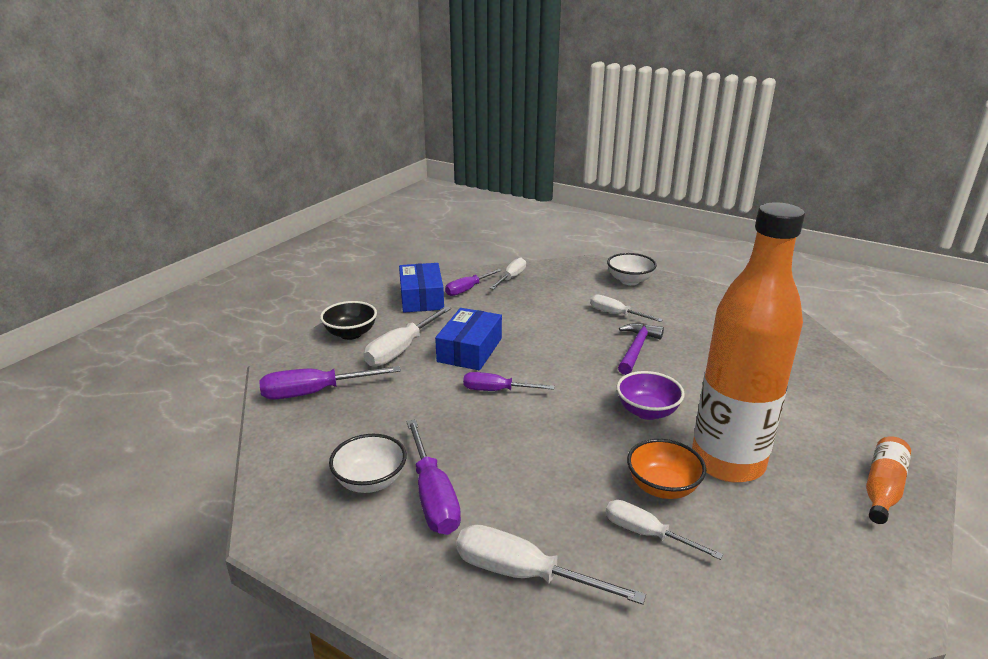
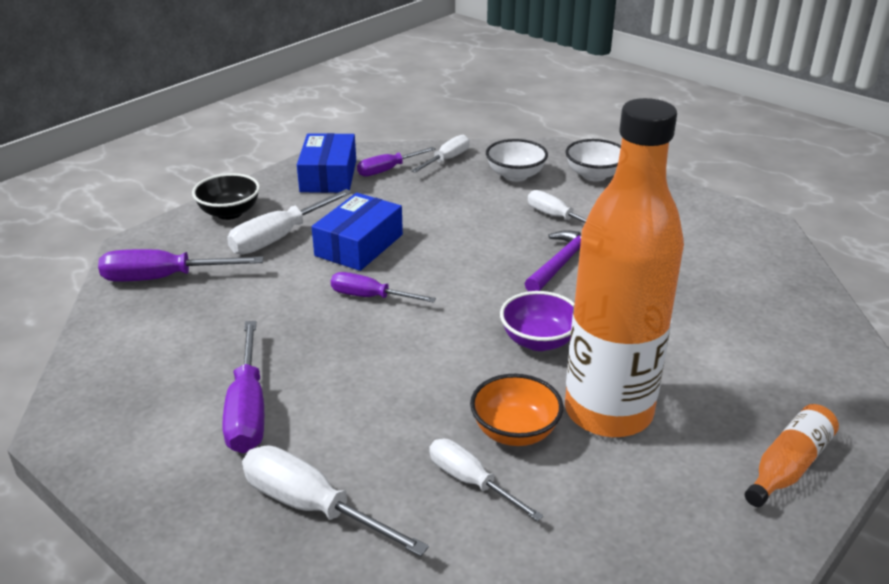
camera: 10 degrees right, 5 degrees up
white bowl [329,434,407,493] -> white bowl moved to [486,139,548,182]

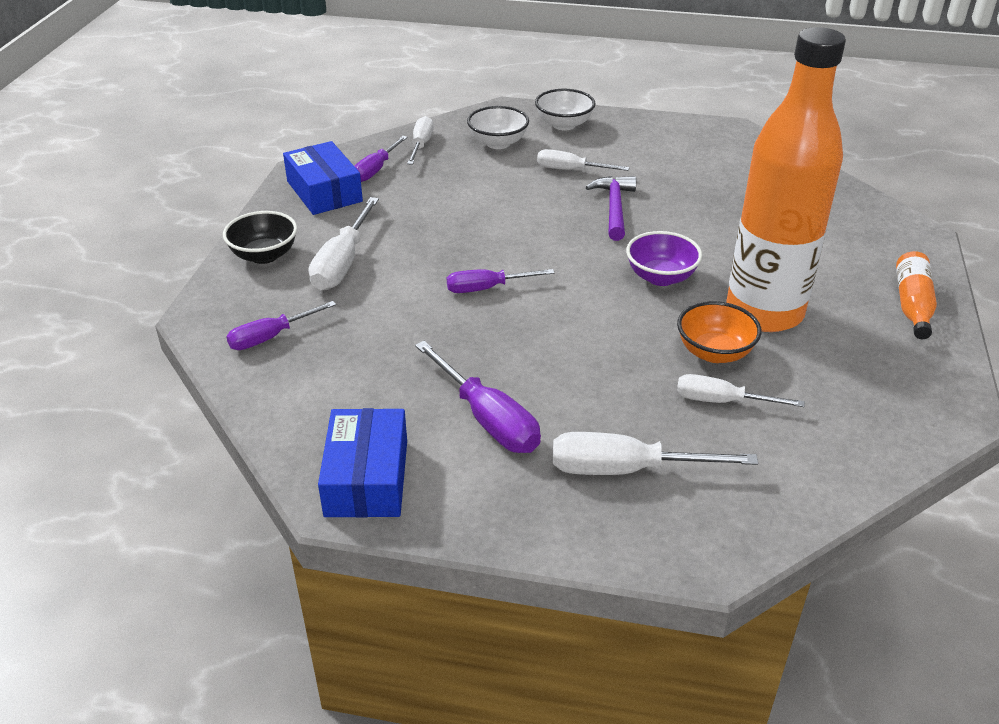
camera: 30 degrees left, 5 degrees up
purple screwdriver [98,249,264,282] -> purple screwdriver [226,301,336,350], size x0.66
blue box [312,193,403,271] -> blue box moved to [318,408,407,518]

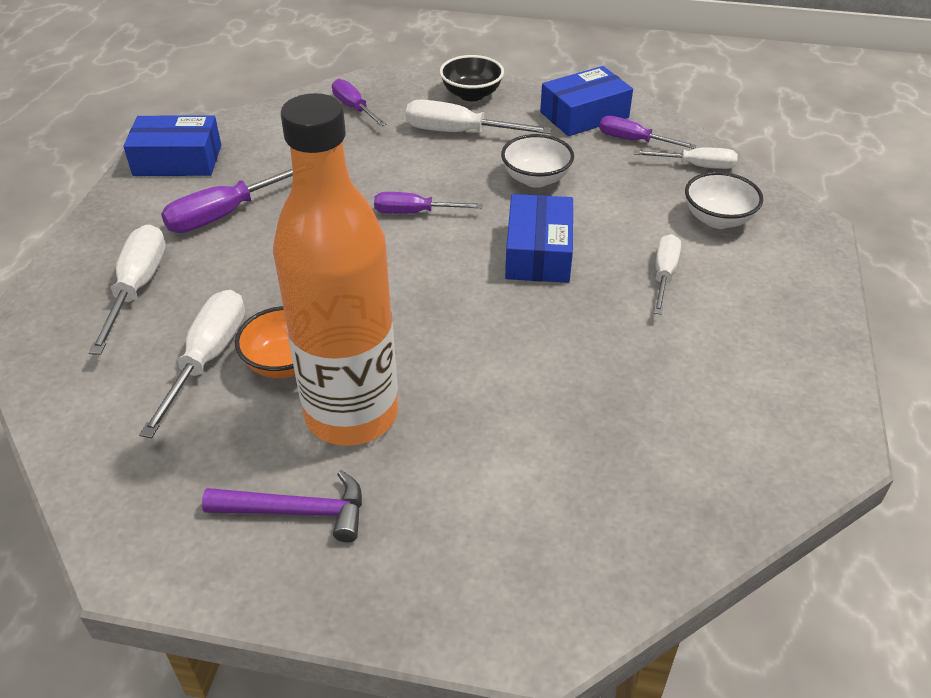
camera: 90 degrees right, 5 degrees up
purple screwdriver [447,269,555,293] -> purple screwdriver turned 75 degrees counterclockwise [374,192,483,214]
white bowl [535,89,596,130] -> white bowl moved to [501,134,574,188]
purple hammer [586,176,636,241] -> purple hammer moved to [202,470,362,542]
purple bowl [626,231,702,286] -> none
white screwdriver [677,374,805,407] -> white screwdriver [139,290,245,438], size x1.51
orange bottle [896,251,937,339] -> none
none -> blue box [505,194,573,283]

